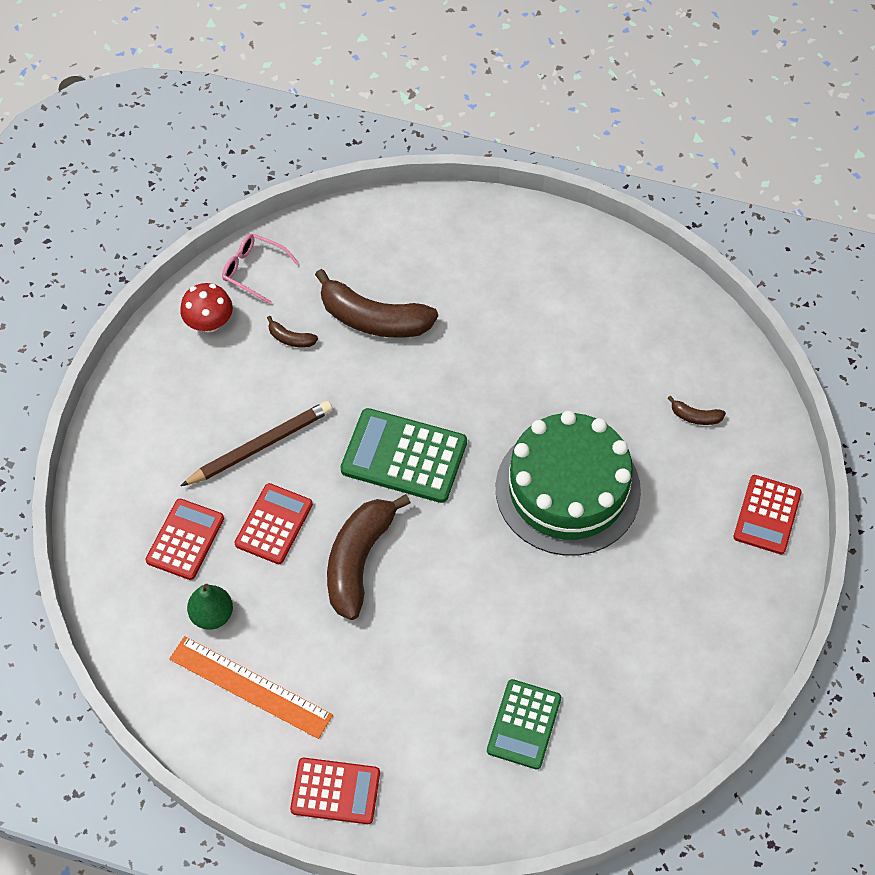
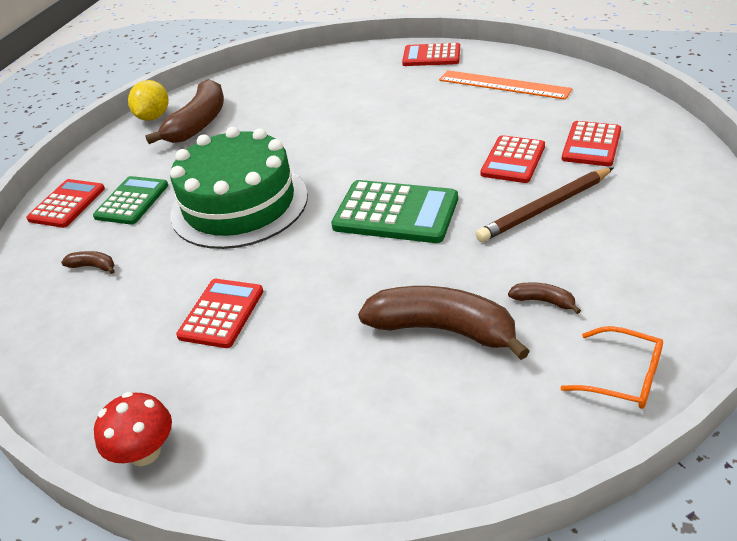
camera: 175 degrees left, 20 degrees down
red mushroom [180,283,233,332] -> red mushroom moved to [94,392,172,466]
green pear [187,584,233,630] -> none
pink glasses [222,234,299,304] -> orange glasses [560,326,663,409]
brown banana [327,494,411,620] -> brown banana moved to [145,79,224,144]
green calculator [487,679,561,769] -> green calculator moved to [93,176,168,225]
none -> yellow lemon [128,80,168,121]
none -> red calculator [176,279,263,348]

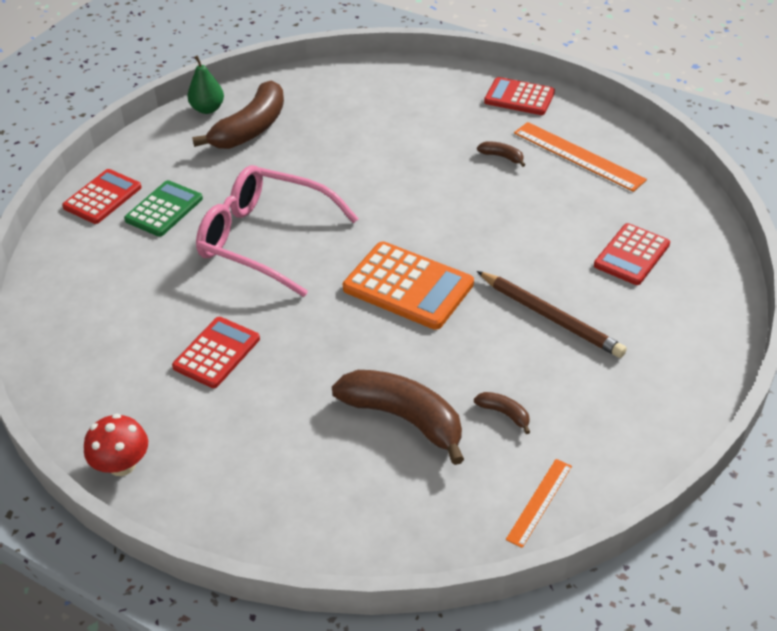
camera: 10 degrees right, 5 degrees up
brown banana [61,251,115,274] -> brown banana moved to [477,141,525,167]
yellow lemon [128,80,168,121] -> green pear [187,55,224,114]
green cake [170,127,308,249] -> pink glasses [196,165,359,297]
green calculator [331,180,458,243] -> orange calculator [343,241,474,330]
brown pencil [476,168,613,242] -> brown pencil turned 120 degrees counterclockwise [477,271,627,358]
red calculator [481,135,545,183] -> none
orange glasses [560,326,663,409] -> orange ruler [506,459,572,548]

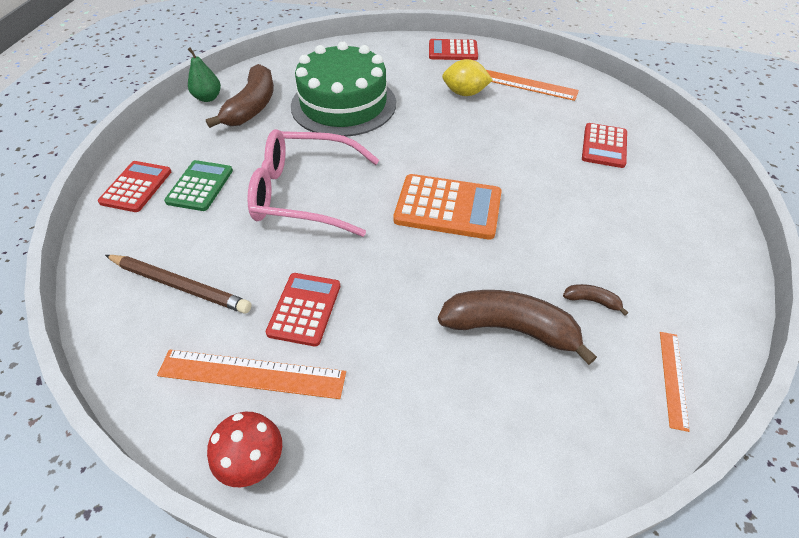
camera: 20 degrees left, 5 degrees up
brown banana [477,141,525,167] -> yellow lemon [442,59,492,96]
brown pencil [477,271,627,358] -> brown pencil moved to [105,255,252,314]
none -> orange ruler [157,350,346,399]
none -> green cake [291,41,396,137]

